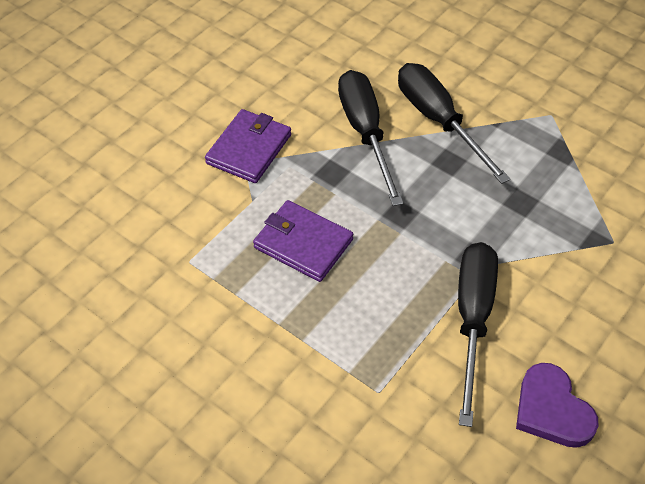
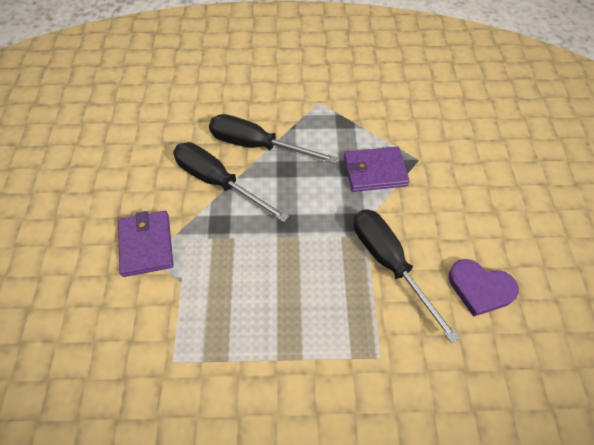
camera: 40 degrees left, 5 degrees up
purple wallet [253,200,353,282] -> purple wallet moved to [344,147,410,192]

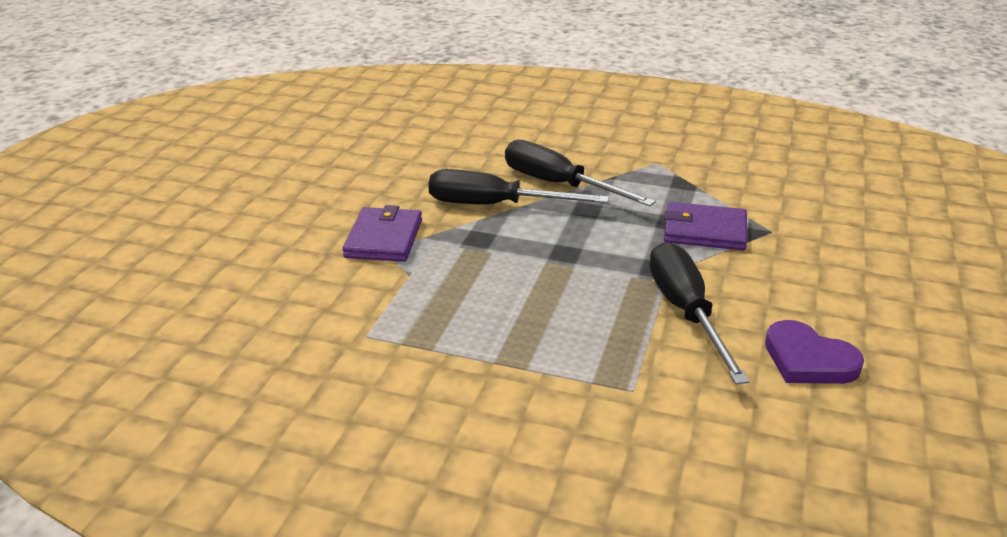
camera: 20 degrees right, 25 degrees down
black screwdriver [173,142,289,222] -> black screwdriver turned 45 degrees counterclockwise [428,169,609,204]

